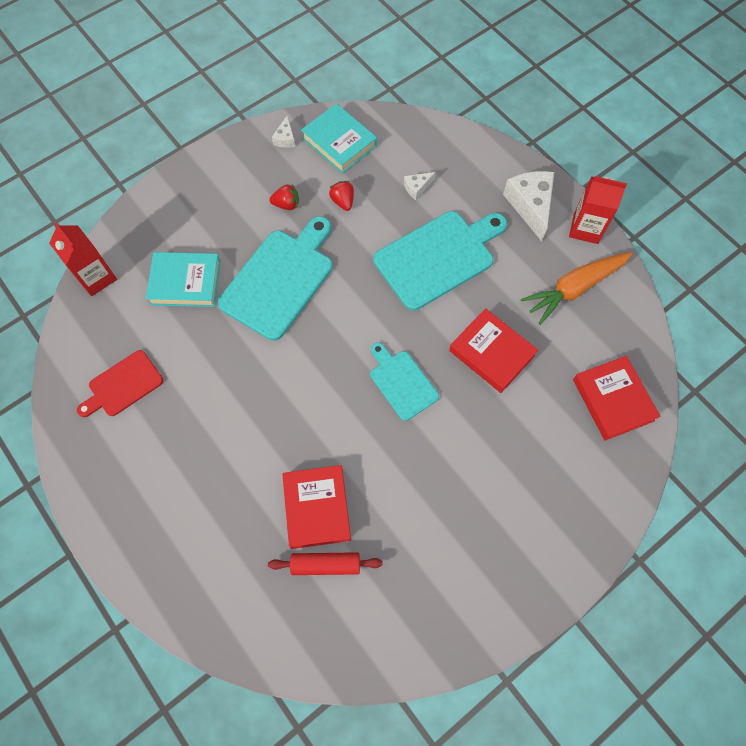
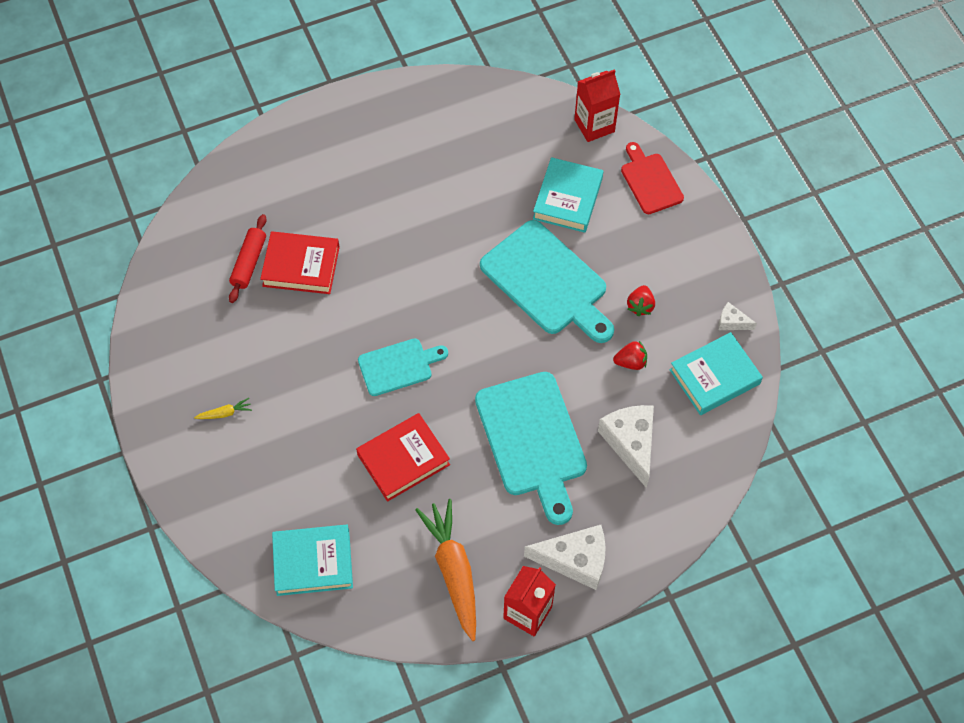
camera: 105 degrees right, 5 degrees down
red cutting board [77,350,163,417] -> red cutting board moved to [621,142,684,214]
white cheese [404,172,436,200] -> white cheese [598,405,654,488], size x2.03
red book [573,356,661,441] -> turquoise book [272,525,353,596]
none -> yellow carrot [194,398,252,419]

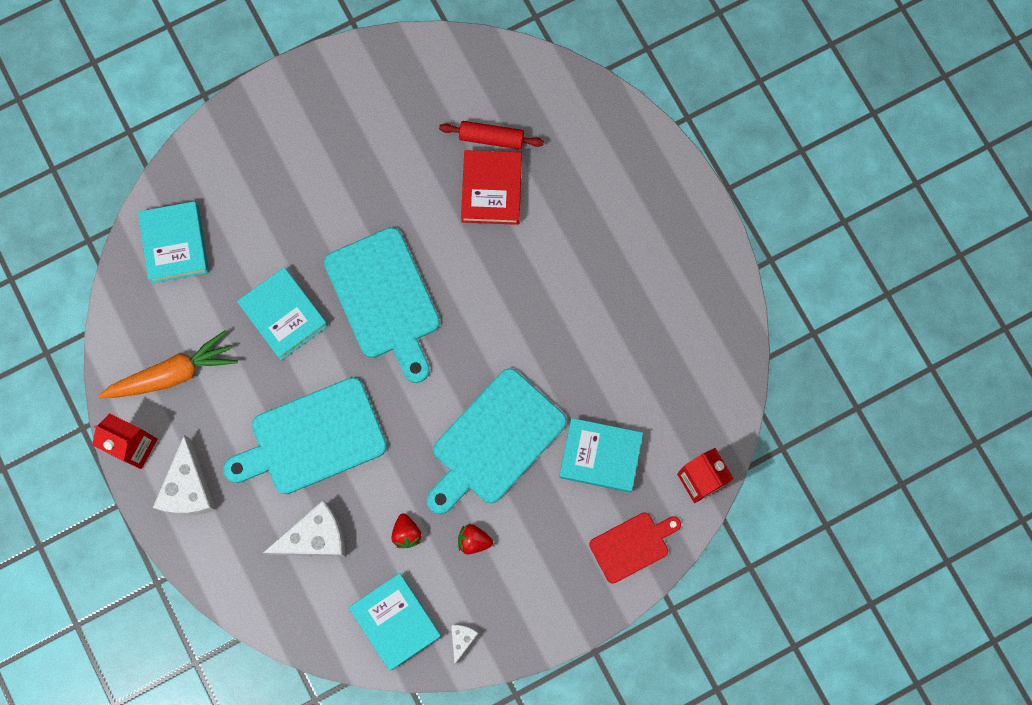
camera: 85 degrees right, 15 degrees up
yellow carrot [194,398,252,419] -> none
red book [356,413,450,502] -> turquoise book [237,267,328,360]
turquoise cutting board [358,338,448,396] -> turquoise cutting board [324,227,440,383], size x1.76

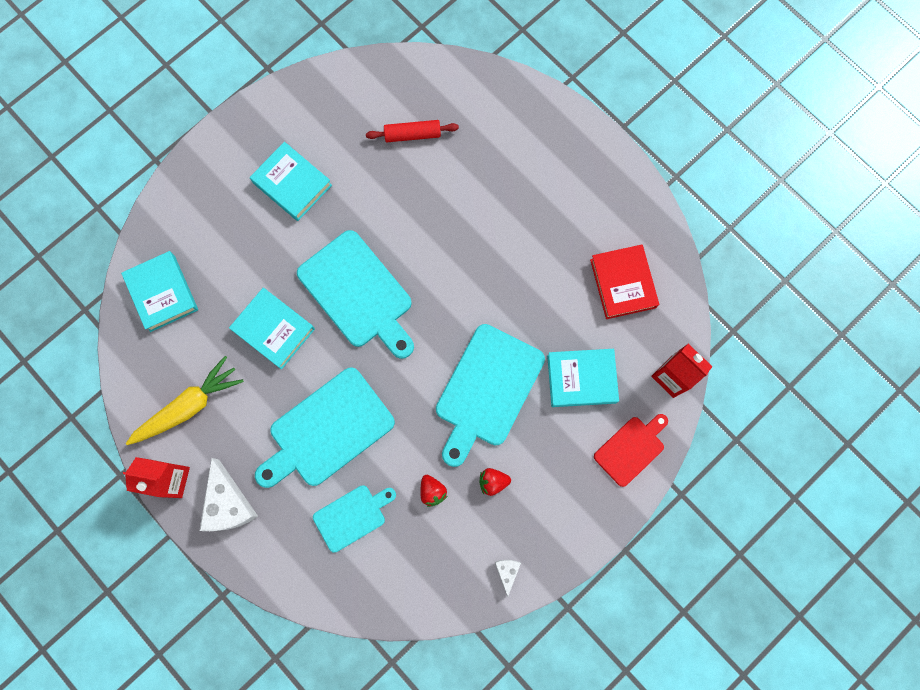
camera: 15 degrees left, 0 degrees up
orange carrot [98,330,238,398] -> yellow carrot [126,356,244,445]
white cheese [263,500,345,556] -> turquoise cutting board [313,485,396,553]
turquoise book [349,573,441,671] -> turquoise book moved to [250,142,332,221]
red book [461,150,522,225] -> red book moved to [590,245,659,319]

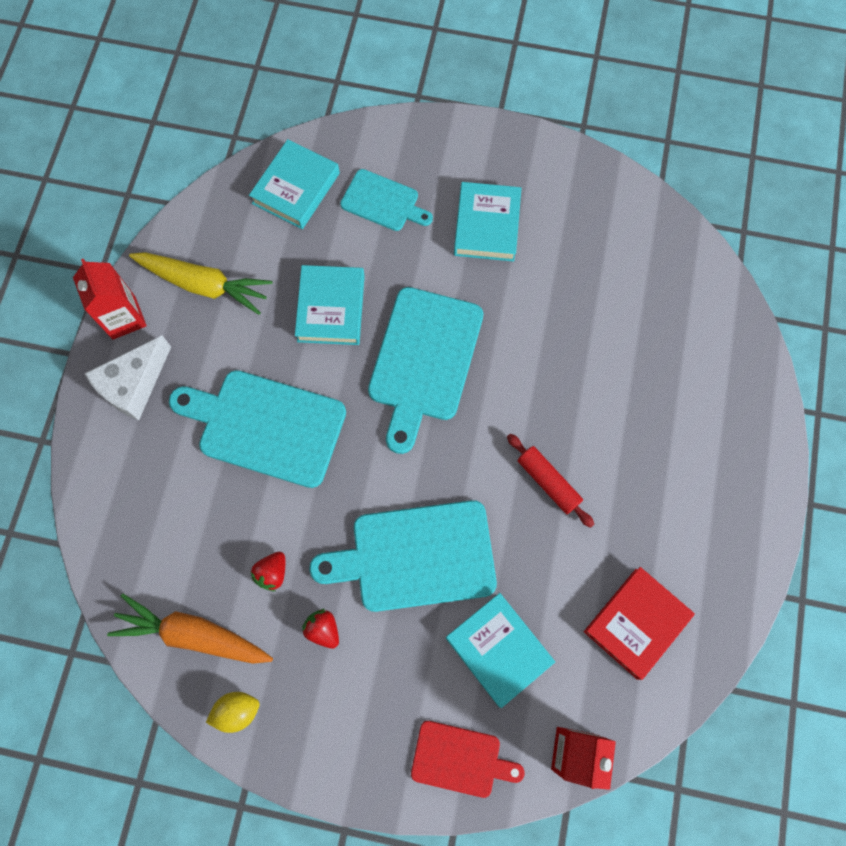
camera: 55 degrees right, 5 degrees down
turquoise cutting board [313,485,396,553] -> turquoise cutting board moved to [340,169,433,231]
red rolling pin [366,120,459,142] -> red rolling pin moved to [507,434,594,528]
white cheese [495,560,521,597] -> yellow lemon [206,692,260,733]
none -> orange carrot [107,594,273,664]

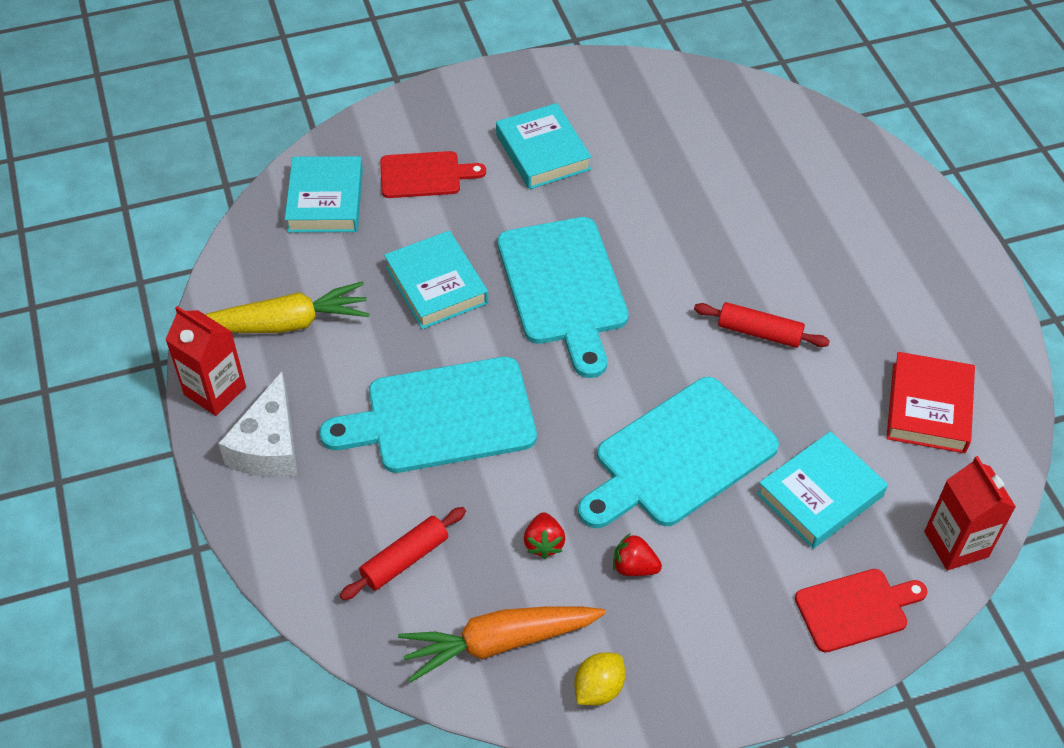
camera: 30 degrees left, 20 degrees down
turquoise cutting board [340,169,433,231] -> red cutting board [380,151,486,198]
turquoise book [446,593,555,708] -> turquoise book turned 60 degrees counterclockwise [757,431,888,549]
none -> red rolling pin [340,507,466,600]

